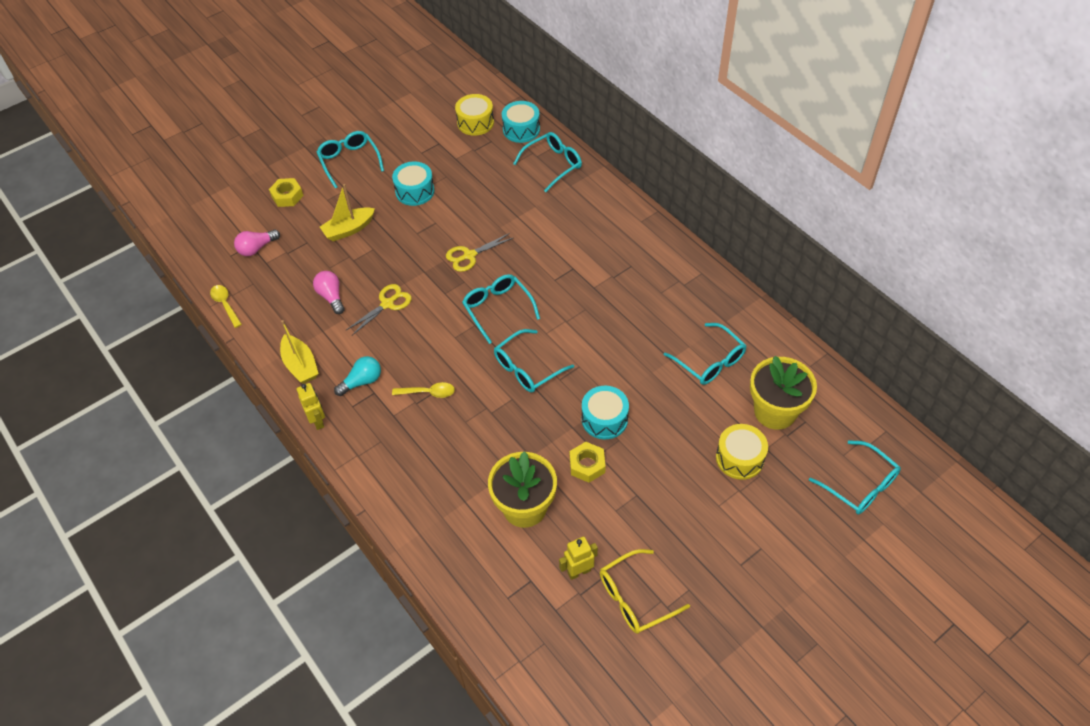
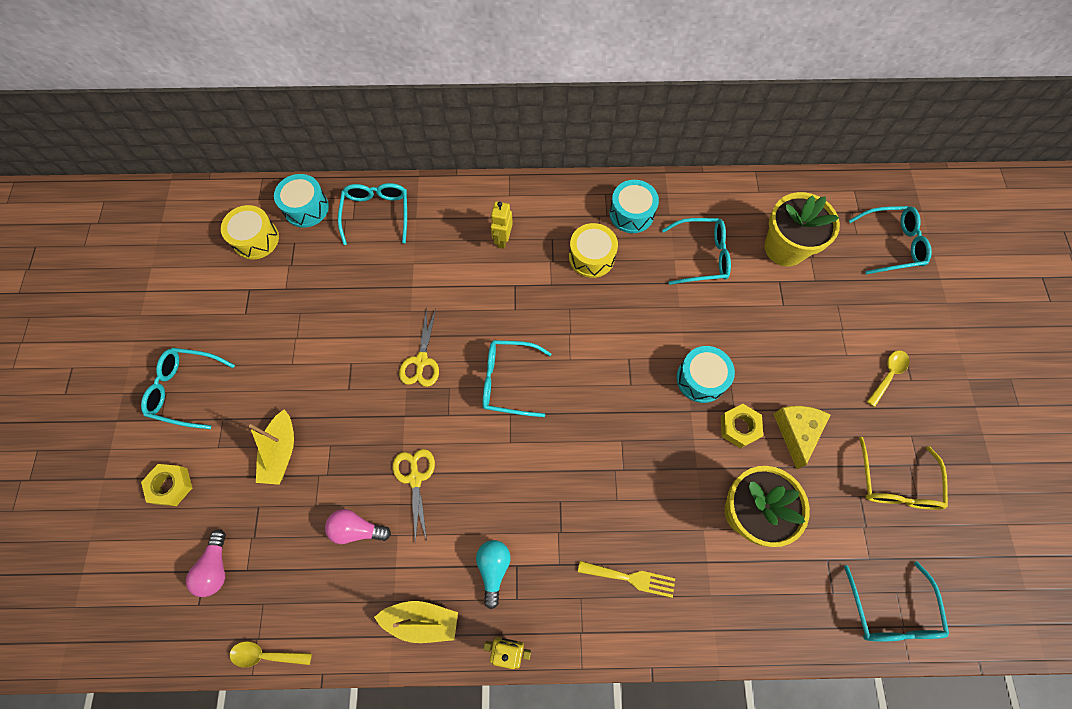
camera: 55 degrees left, 15 degrees up
turquoise drum [392,161,435,206] -> turquoise drum moved to [609,180,659,233]
yellow spoon [392,382,455,398] -> yellow spoon moved to [867,350,910,407]
turquoise glasses [494,329,574,393] -> turquoise glasses moved to [844,562,949,641]
yellow robot [559,536,598,580] -> yellow robot moved to [491,201,513,249]
yellow drum [716,424,768,480] -> yellow drum moved to [569,223,618,278]
none -> yellow fork [578,561,675,598]
none -> yellow cheese [774,406,830,469]

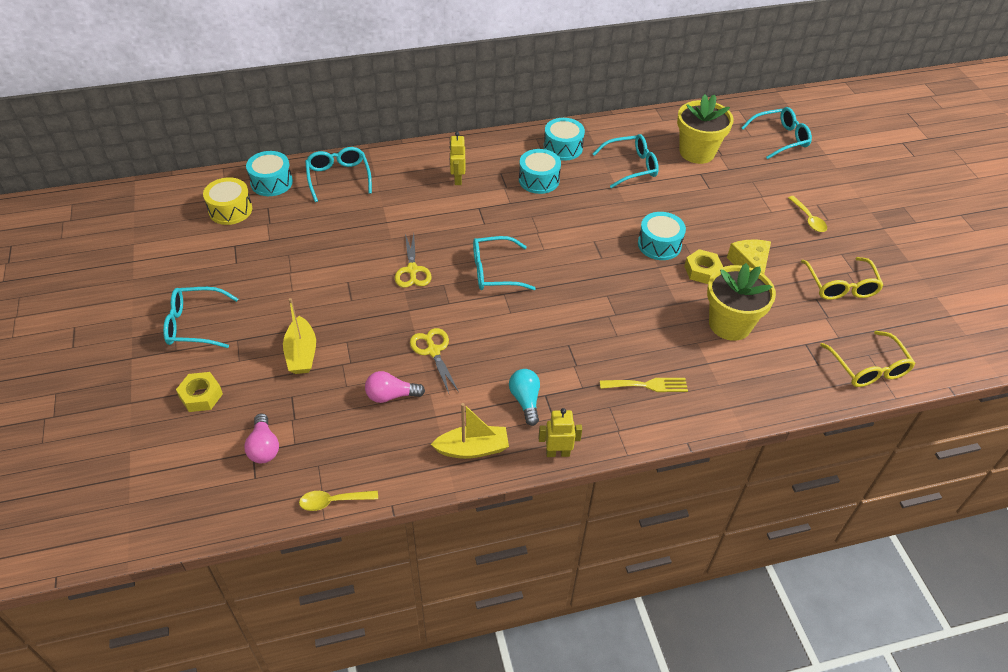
camera: 15 degrees left, 20 degrees down
yellow drum [569,223,618,278] -> turquoise drum [519,149,561,194]
turquoise glasses [844,562,949,641] -> yellow glasses [820,331,916,387]
yellow spoon [867,350,910,407] -> yellow spoon turned 135 degrees clockwise [788,196,827,232]

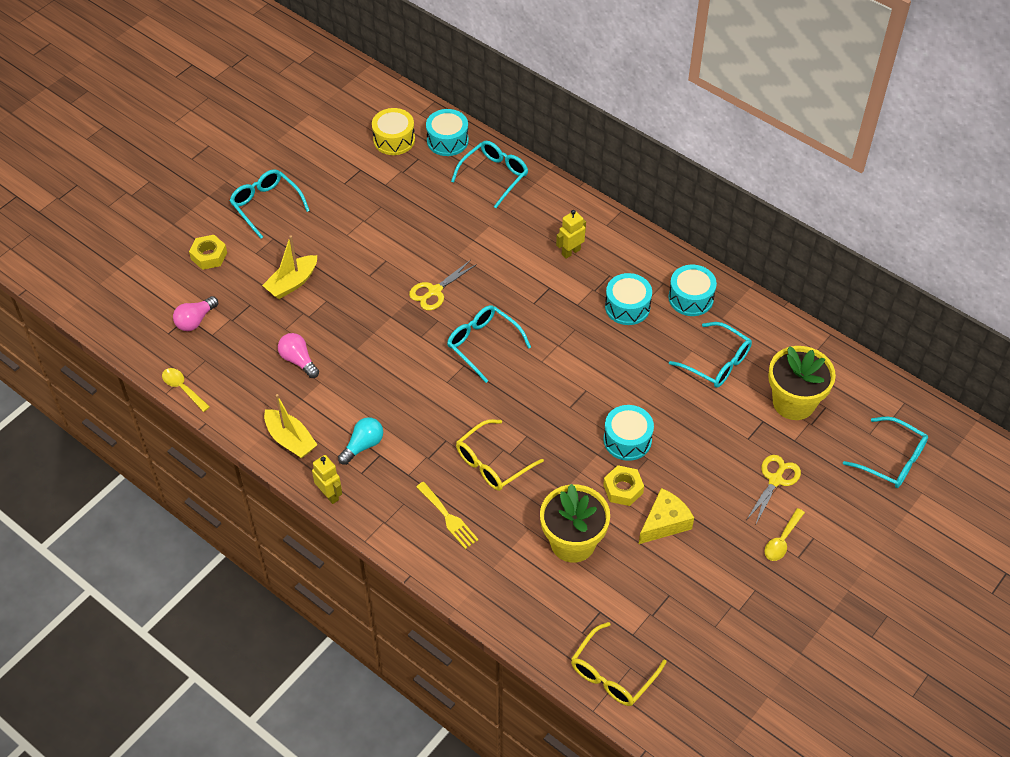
camera: 55 degrees right, 5 degrees up
yellow scissors [410,328,459,393] -> yellow scissors moved to [747,455,801,524]
yellow glasses [801,257,884,300] -> yellow glasses moved to [456,419,544,491]

